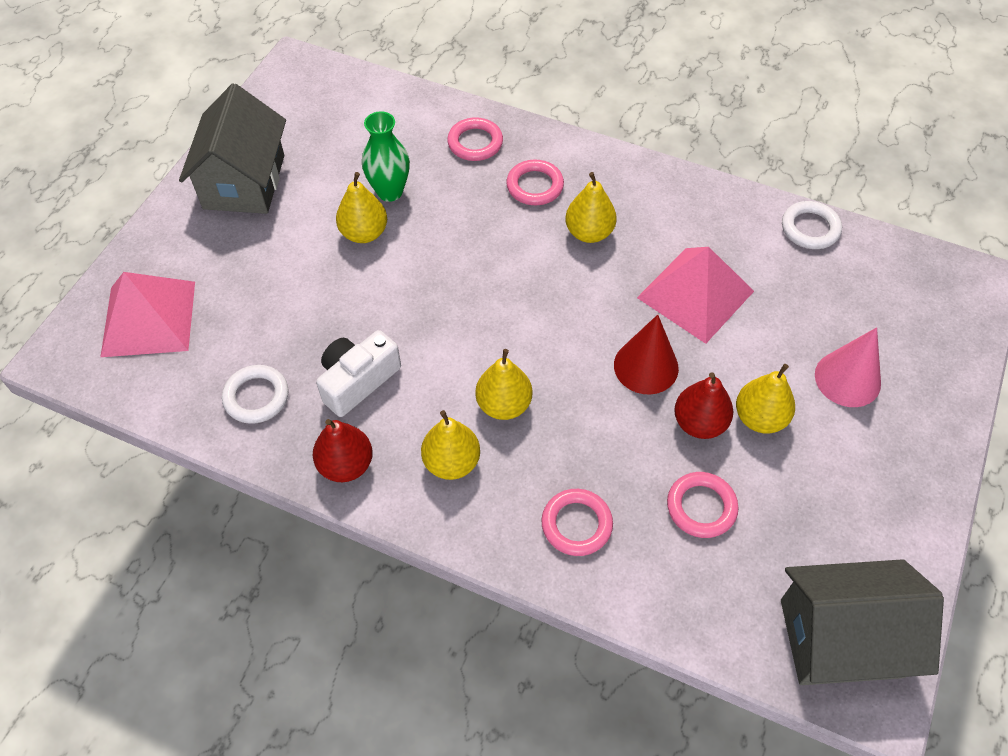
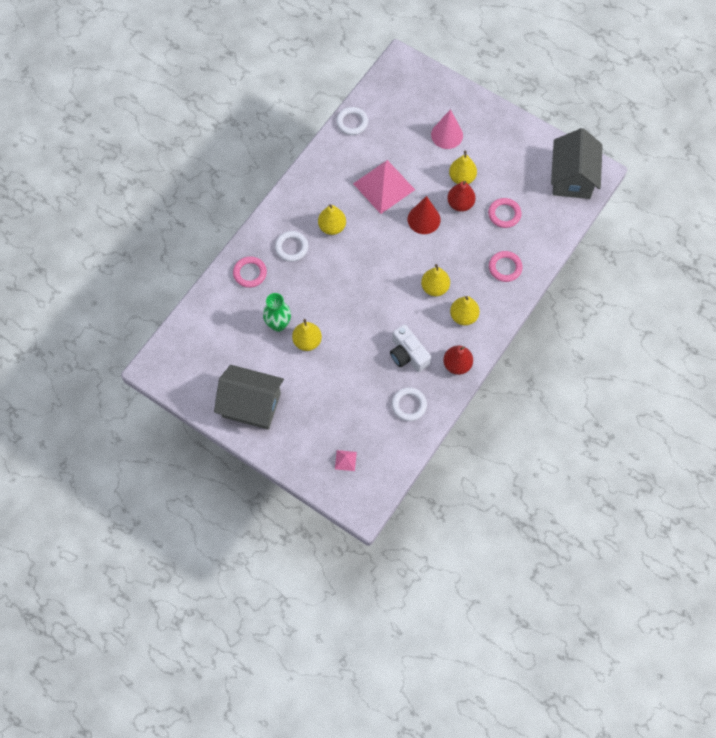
camera: 80 degrees left, 10 degrees up
pink pyramid [101,272,195,357] -> pink pyramid [335,450,357,471], size x0.41
pink ring [506,160,564,205] -> white ring [275,231,308,262]

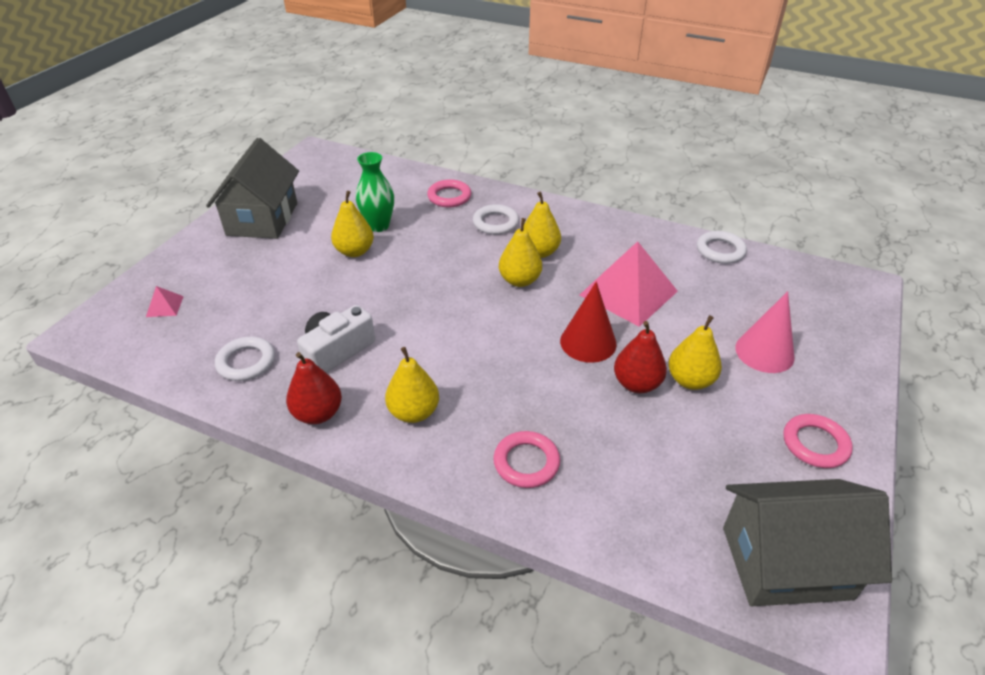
camera: 80 degrees right, 25 degrees down
yellow pear [421,264,450,296] -> yellow pear moved to [499,218,542,287]
pink ring [488,198,521,228] -> pink ring moved to [783,414,853,468]

